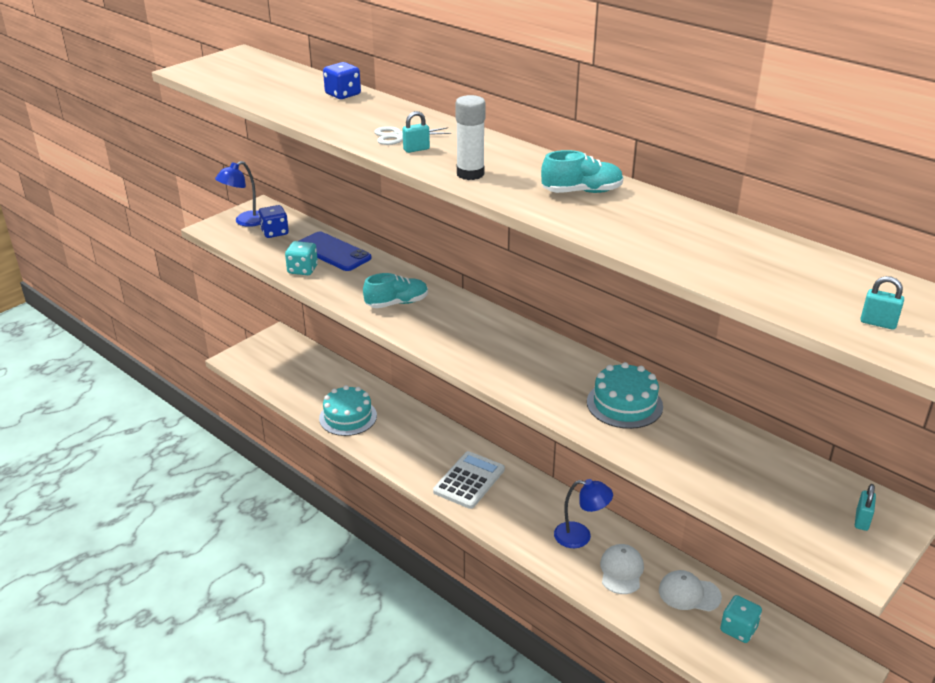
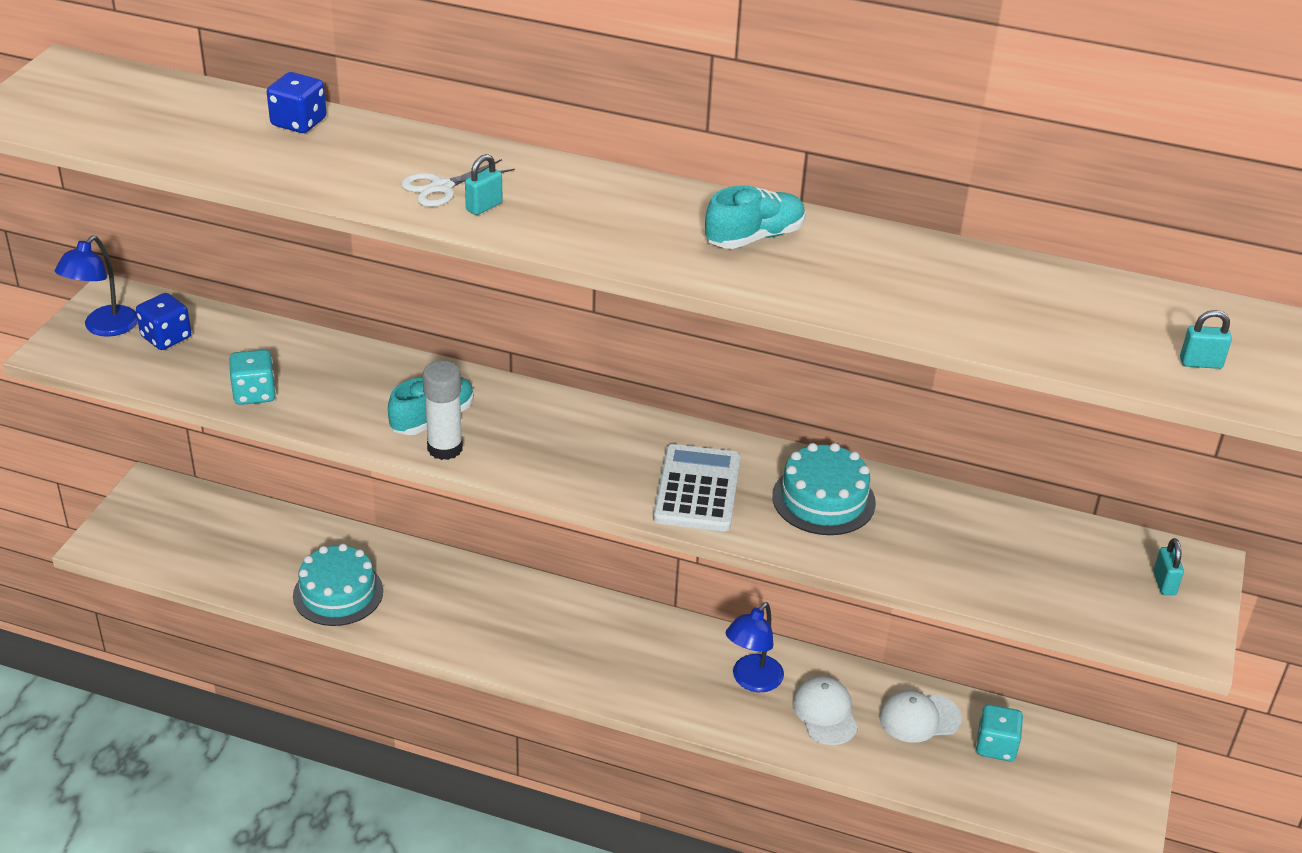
camera: 25 degrees left, 5 degrees up
blue phone [299,231,372,271] -> none
white calculator [433,451,505,509] -> white calculator moved to [653,444,741,531]
white glue stick [455,95,486,180] -> white glue stick moved to [422,361,463,460]
blue lamp [554,479,613,548] -> blue lamp turned 135 degrees clockwise [725,602,784,692]

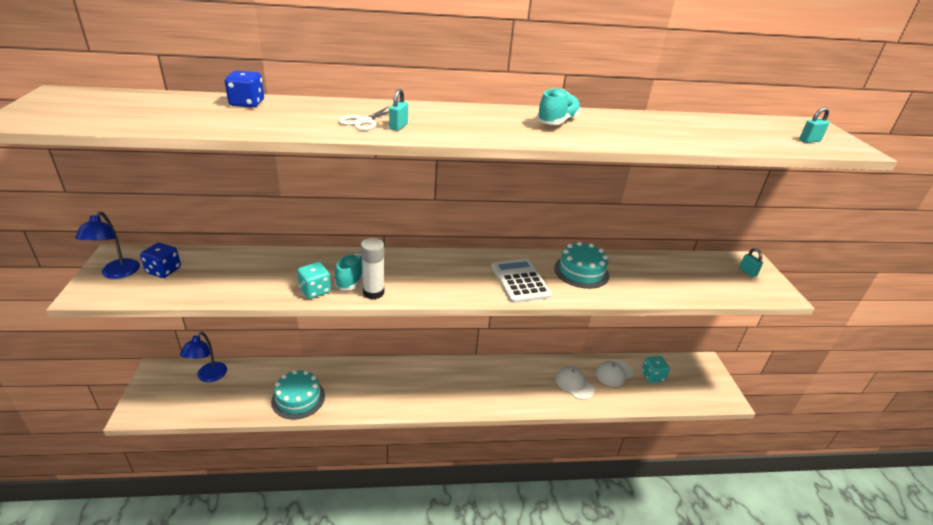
camera: 25 degrees left, 5 degrees down
turquoise dice [229,350,276,405] -> turquoise dice moved to [297,262,331,299]
blue lamp [725,602,784,692] -> blue lamp moved to [180,332,227,382]

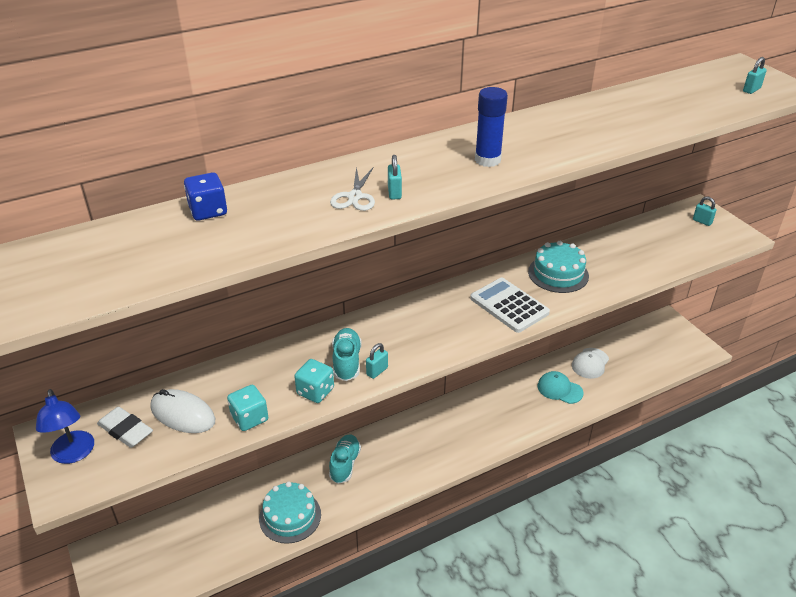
camera: 20 degrees left, 5 degrees up
blue dice [140,243,181,278] -> white eraser [97,407,153,448]
blue lamp [180,332,227,382] -> none
white glue stick [361,238,384,299] -> turquoise padlock [366,343,388,379]
turquoise shoe [537,89,581,125] -> turquoise shoe moved to [329,435,361,484]
white cap [556,366,594,400] -> turquoise cap [538,371,583,404]
turquoise dice [641,356,670,383] -> turquoise dice moved to [227,385,268,431]
none -> white mouse [150,389,215,433]
none -> blue glue stick [475,87,508,167]

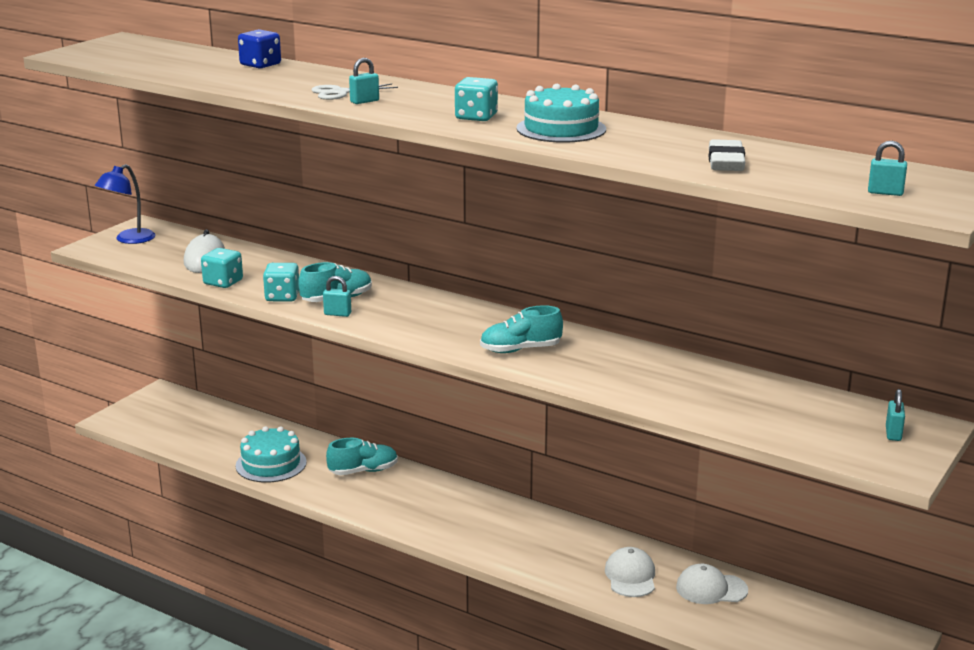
camera: 60 degrees right, 15 degrees down
white eraser [97,407,153,448] -> white eraser moved to [708,139,745,171]
white calculator [470,278,550,333] -> turquoise shoe [480,305,563,353]
blue glue stick [475,87,508,167] -> turquoise dice [455,77,498,121]
turquoise cake [528,241,589,293] -> turquoise cake moved to [516,84,606,143]
turquoise cap [538,371,583,404] -> white cap [605,547,655,597]

